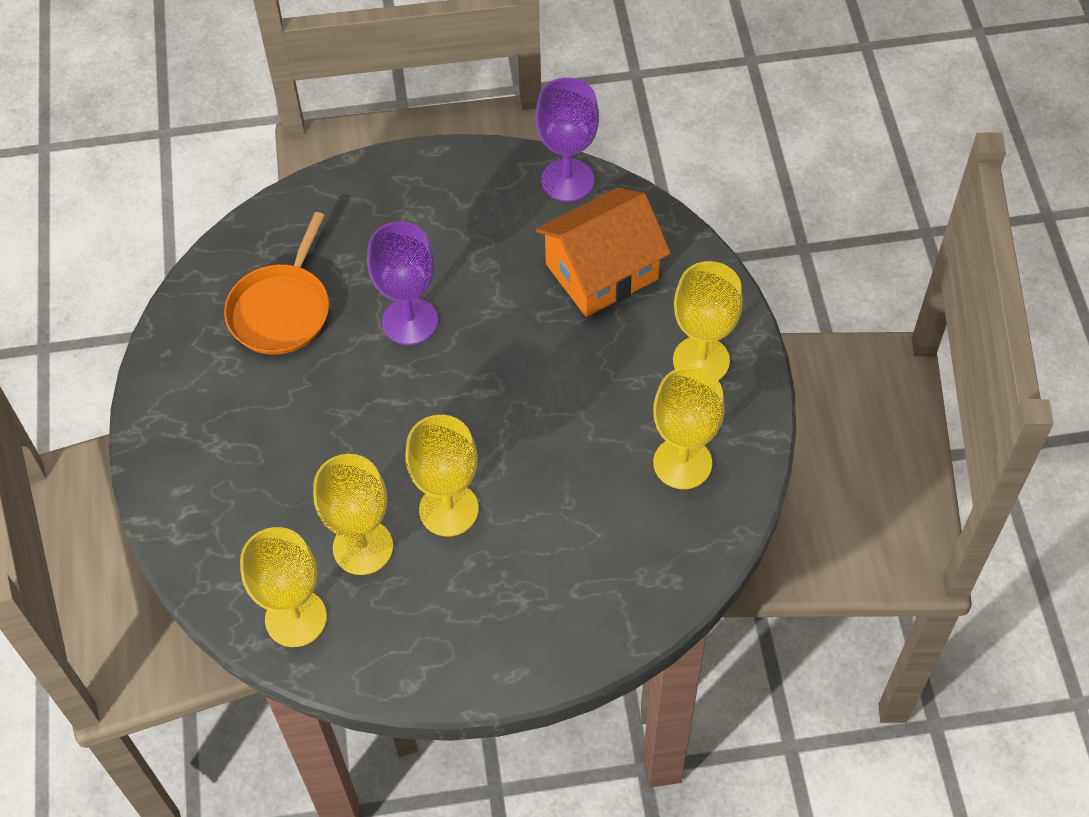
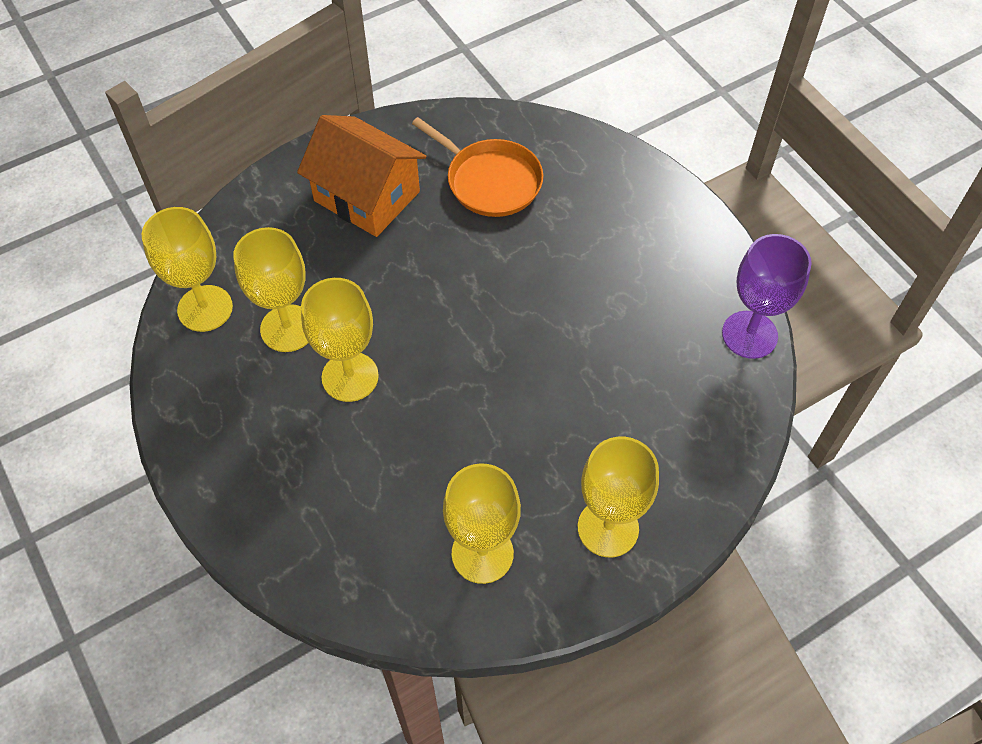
camera: 65 degrees right, 0 degrees up
orange pan [224,212,329,355] -> orange pan turned 135 degrees counterclockwise [412,117,543,217]
purple goblet [367,221,438,345] -> none
orange house [536,188,671,317] -> orange house moved to [297,115,426,237]

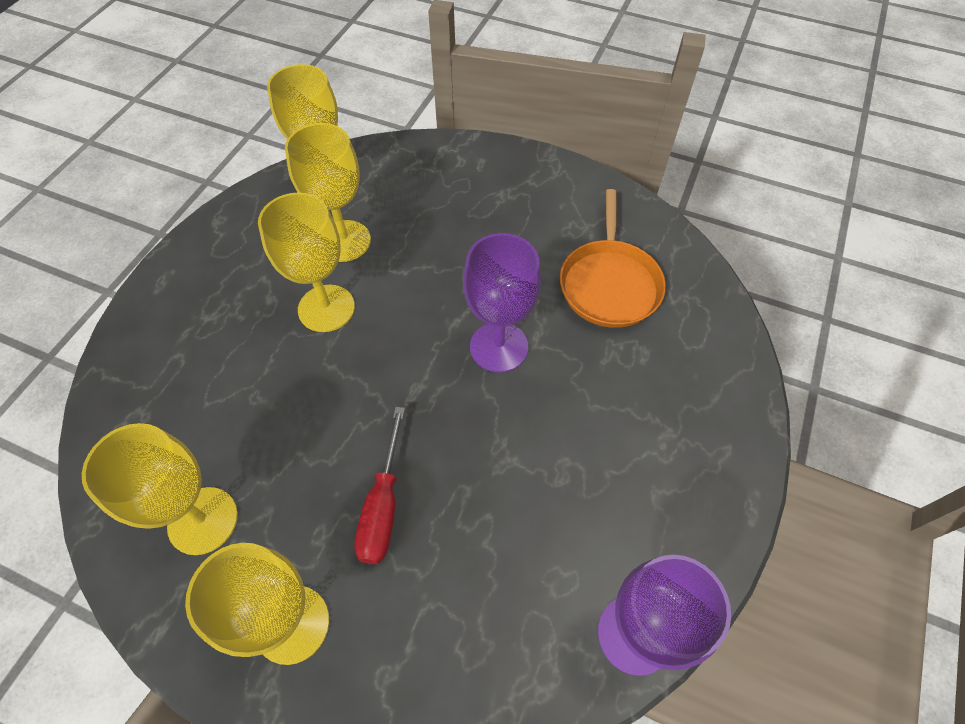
camera: 55 degrees right, 0 degrees up
orange house [297,115,426,237] -> none
none -> red screwdriver [354,407,405,564]
none -> purple goblet [463,233,541,372]

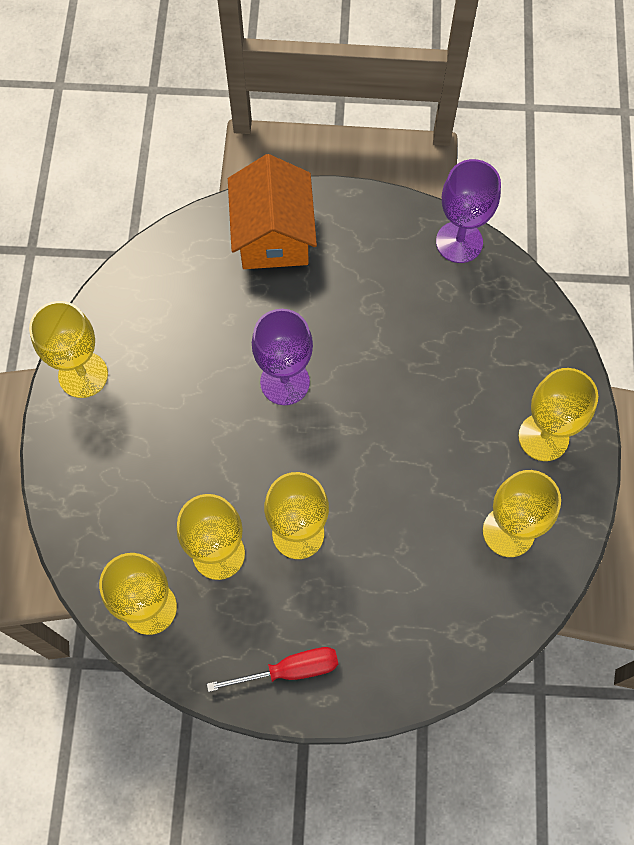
camera: 110 degrees left, 10 degrees up
red screwdriver [354,407,405,564] -> red screwdriver moved to [207,647,338,692]
orange pan [560,189,666,328] -> none
none -> yellow goblet [29,301,108,398]
none -> orange house [228,154,317,269]

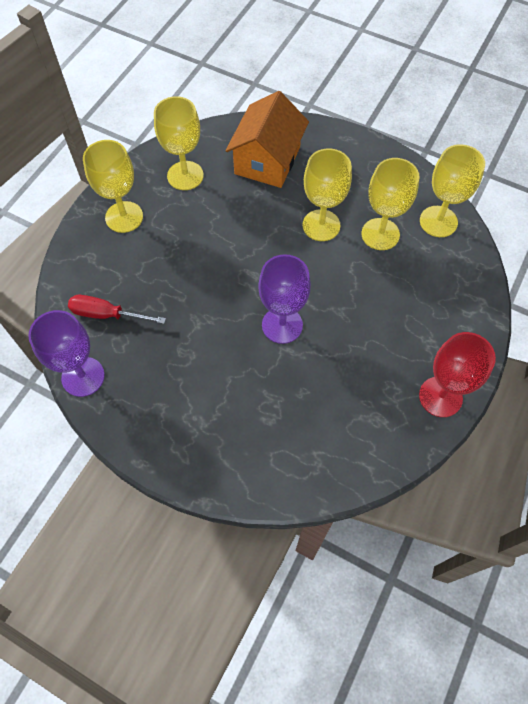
camera: 155 degrees left, 5 degrees down
yellow goblet [29,301,108,398] -> red goblet [419,332,496,417]
red screwdriver [207,647,338,692] -> red screwdriver moved to [68,295,166,324]
orange house [228,154,317,269] -> orange house moved to [225,91,309,188]

